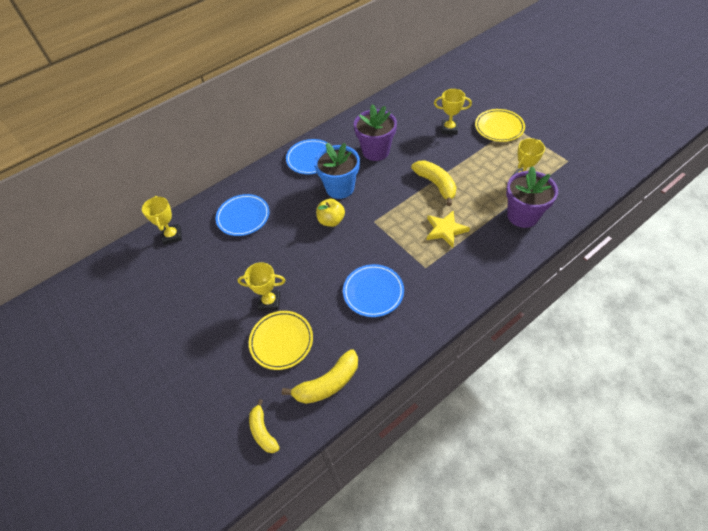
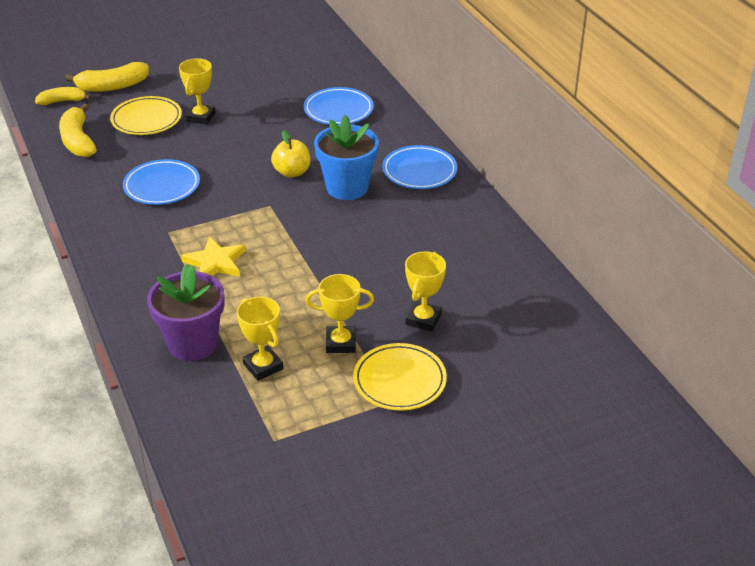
camera: 100 degrees right, 15 degrees down
yellow trophy [142,196,182,245] -> yellow trophy moved to [306,274,374,353]
purple flower pot [354,104,397,161] -> none
yellow banana [411,160,457,206] -> yellow banana moved to [65,62,149,92]

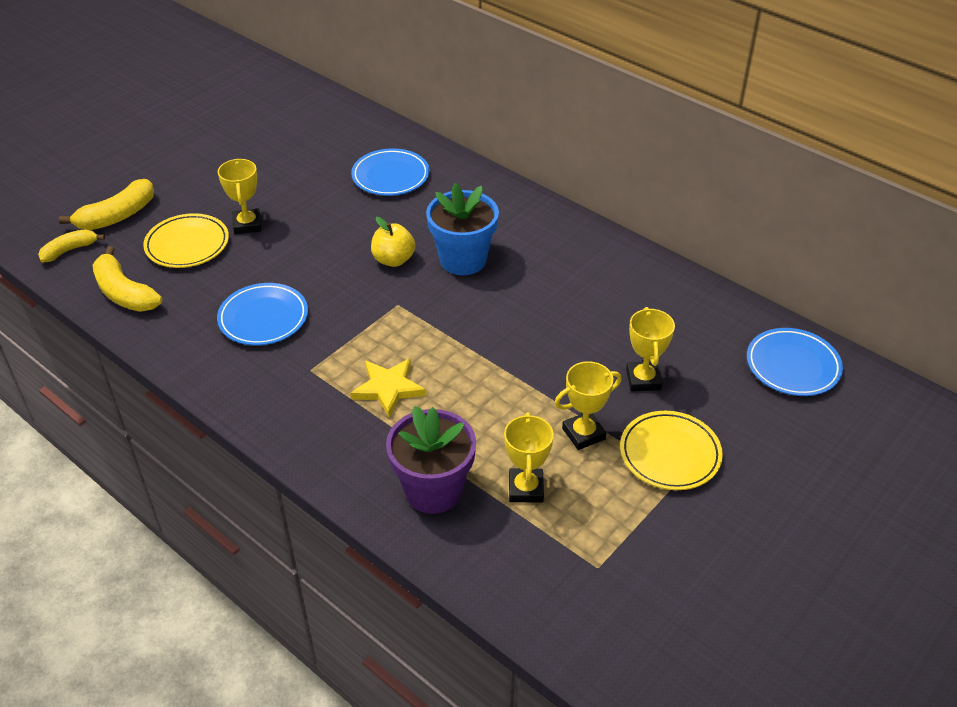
camera: 25 degrees left, 5 degrees up
yellow trophy [237,297,283,381] -> yellow trophy turned 60 degrees clockwise [504,412,554,503]
blue plate [382,145,457,189] -> blue plate moved to [747,328,843,396]

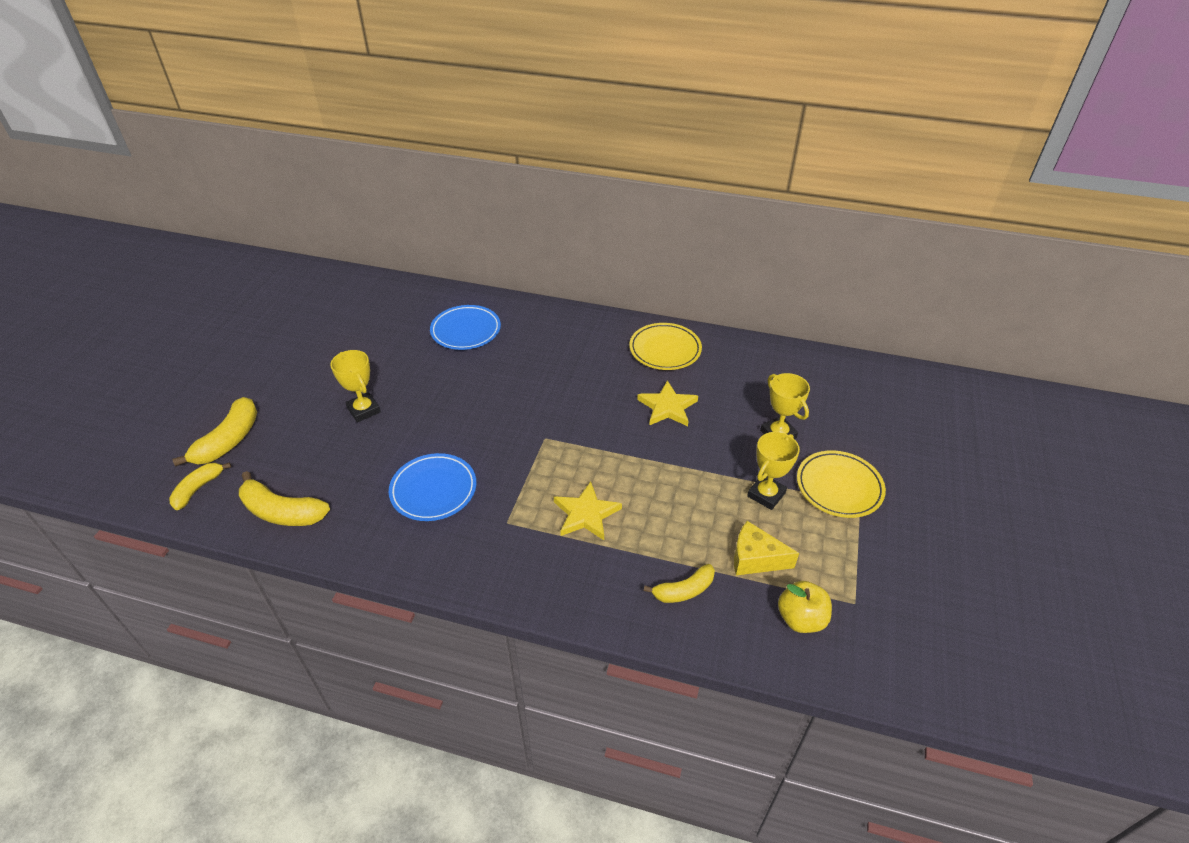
camera: 25 degrees left, 0 degrees up
yellow plate [143,213,229,268] -> yellow plate moved to [629,323,702,370]
yellow apple [371,217,415,267] -> yellow apple moved to [778,581,832,633]
purple flower pot [386,406,476,514] -> yellow banana [644,564,715,603]
blue flower pot [426,183,499,275] -> none
yellow trophy [504,412,554,503] -> yellow cheese [734,521,799,575]
blue plate [747,328,843,396] -> none
none -> yellow star [637,381,698,426]

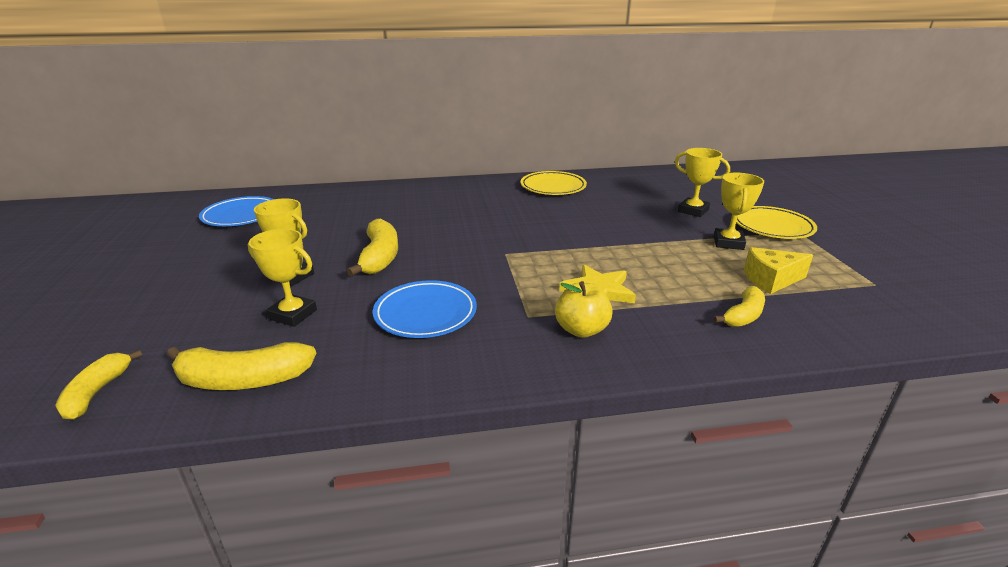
camera: 25 degrees left, 15 degrees down
yellow banana [172,397,257,466] -> yellow banana moved to [347,219,398,277]
blue plate [430,305,501,350] -> blue plate moved to [199,196,274,226]
yellow star [637,381,698,426] -> none
yellow apple [778,581,832,633] -> yellow apple moved to [555,281,613,338]
none -> yellow trophy [248,229,317,327]

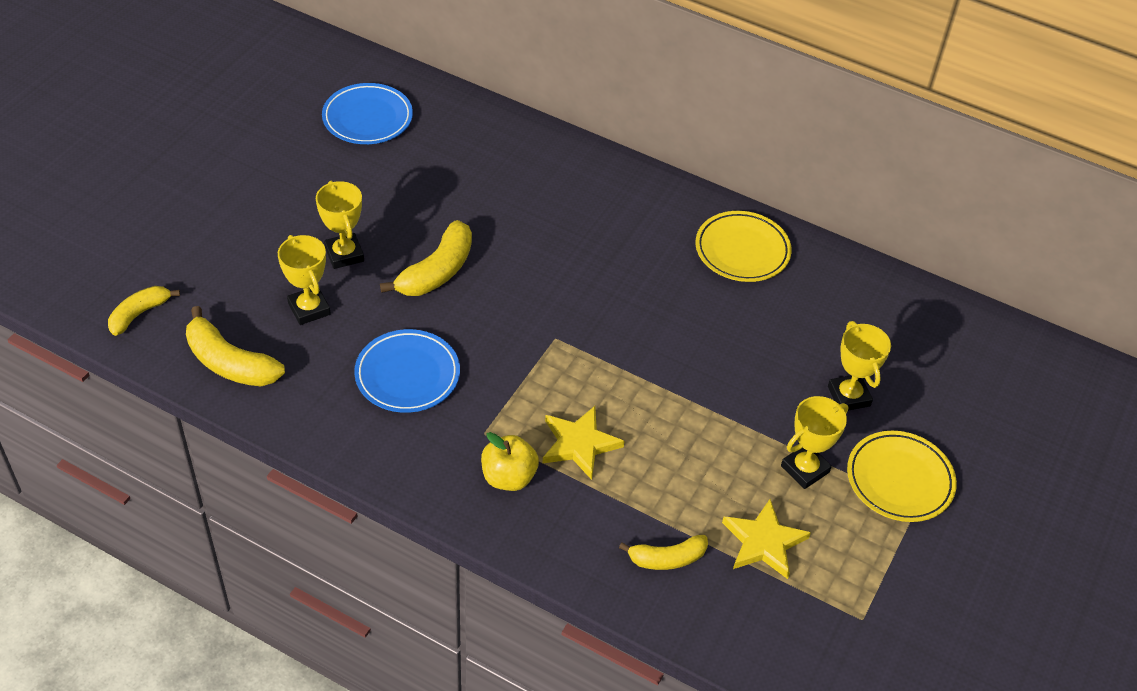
camera: 35 degrees right, 20 degrees up
yellow cheese [744,247,813,294] -> yellow star [722,499,811,579]

